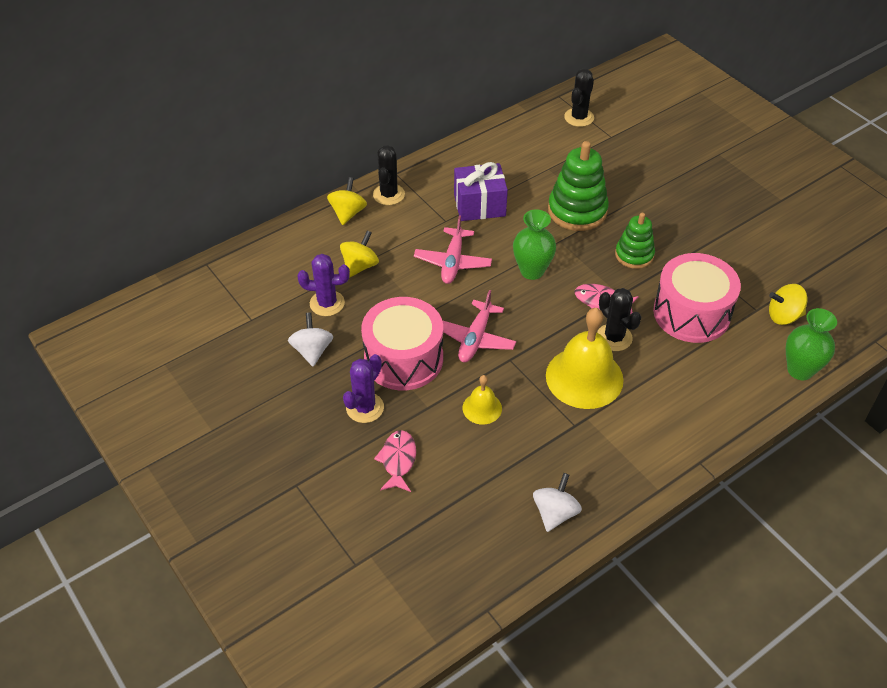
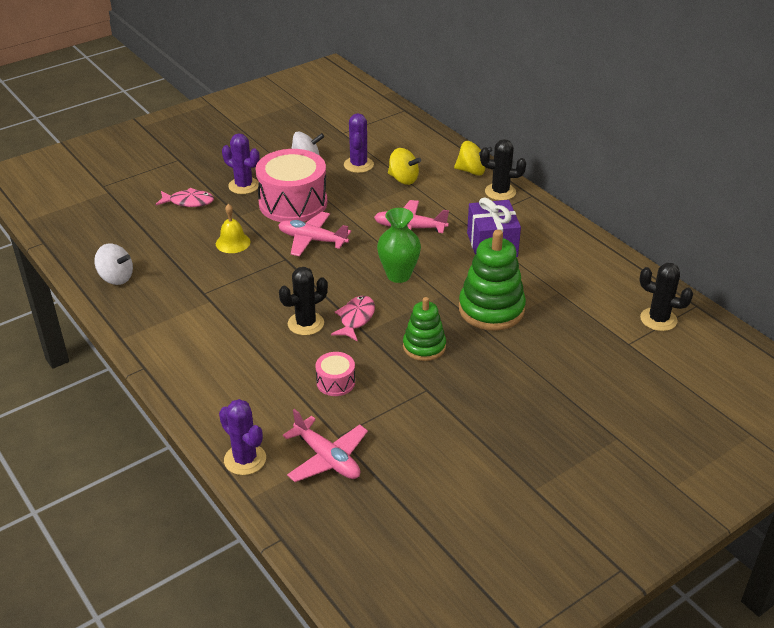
camera: 90 degrees right, 10 degrees down
yellow bell [546,308,624,409] -> none
pink drum [653,253,741,343] -> pink drum [315,352,355,396], size x0.46
yellow spinning top [769,284,807,325] -> pink plane [283,409,368,482]
green vase [786,308,837,380] -> purple cactus [219,399,266,475]

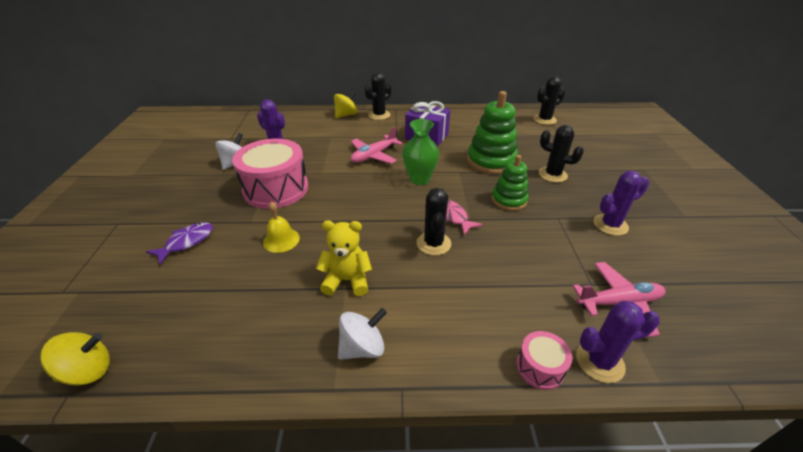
camera: 55 degrees left, 0 degrees up
white spinning top [94,243,133,285] -> white spinning top moved to [338,308,387,360]
pink fish [155,188,214,207] -> purple fish [146,222,213,264]
purple cactus [222,133,260,194] -> purple cactus moved to [594,171,649,236]
pink plane [278,212,351,257] -> none
pink drum [315,352,355,396] -> pink drum moved to [516,331,572,390]
yellow spinning top [388,148,421,185] -> yellow spinning top moved to [40,332,110,386]
none -> yellow teddy bear [316,220,372,296]
none -> black cactus [539,125,584,182]

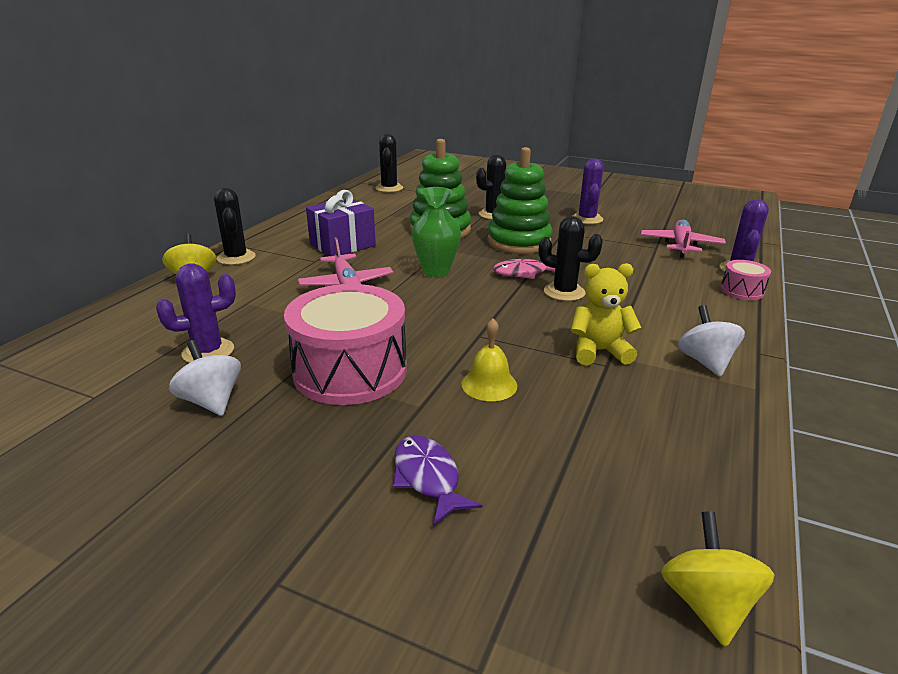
camera: 65 degrees left, 10 degrees down
yellow teddy bear [316,220,372,296] -> yellow teddy bear turned 60 degrees clockwise [571,263,641,365]
green stacking toy [492,155,529,211] -> green stacking toy [487,147,552,254], size x1.59

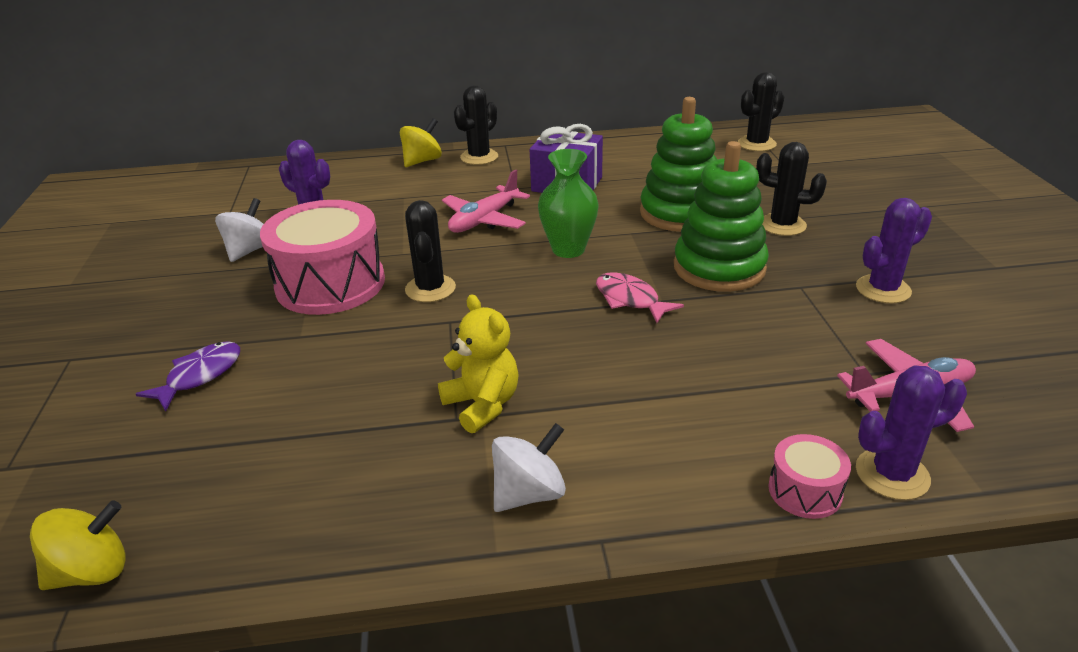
camera: 60 degrees right, 5 degrees up
yellow bell [461,318,517,401] -> none
black cactus [539,216,603,301] -> black cactus moved to [405,200,456,302]

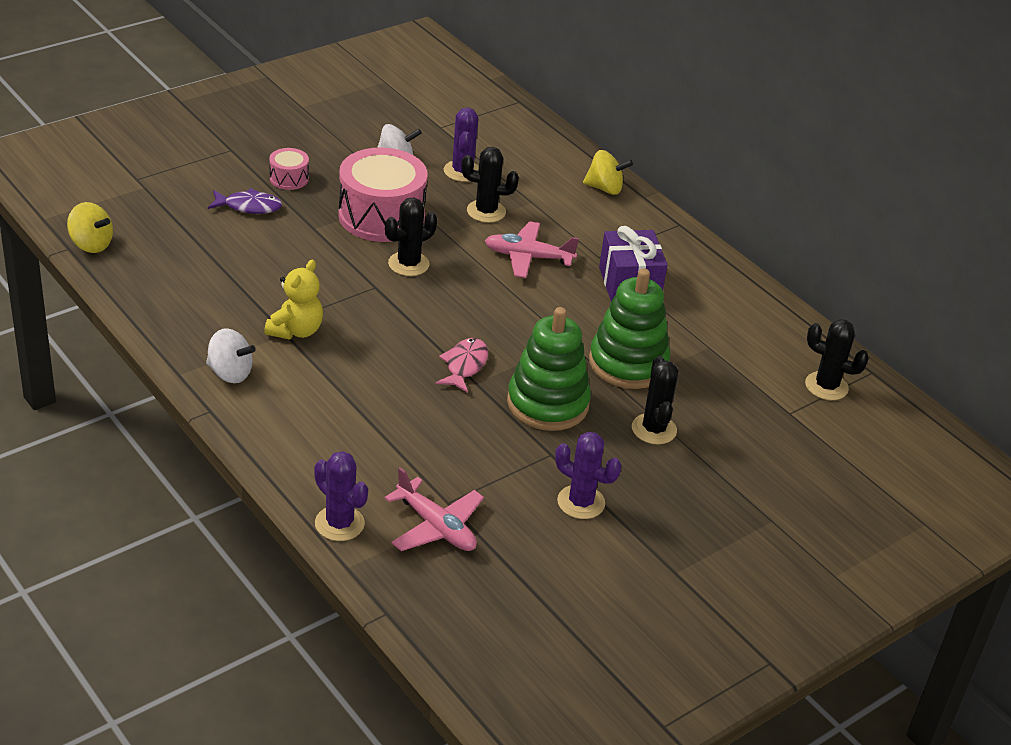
camera: 55 degrees right, 5 degrees up
black cactus [454,85,498,165] -> black cactus moved to [461,147,519,223]
green vase [538,149,599,258] -> none
pink drum [768,434,851,519] -> pink drum moved to [269,148,309,190]

